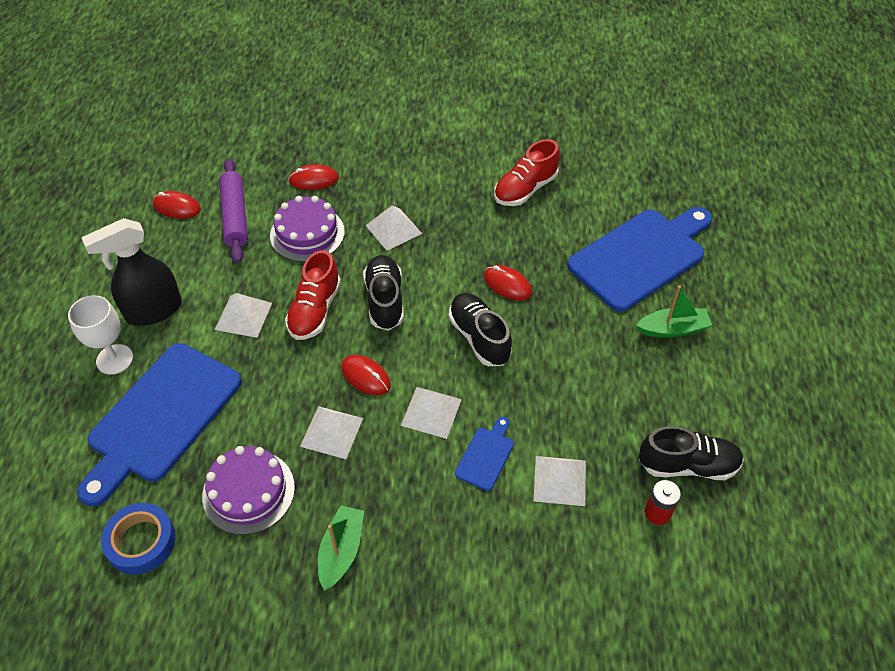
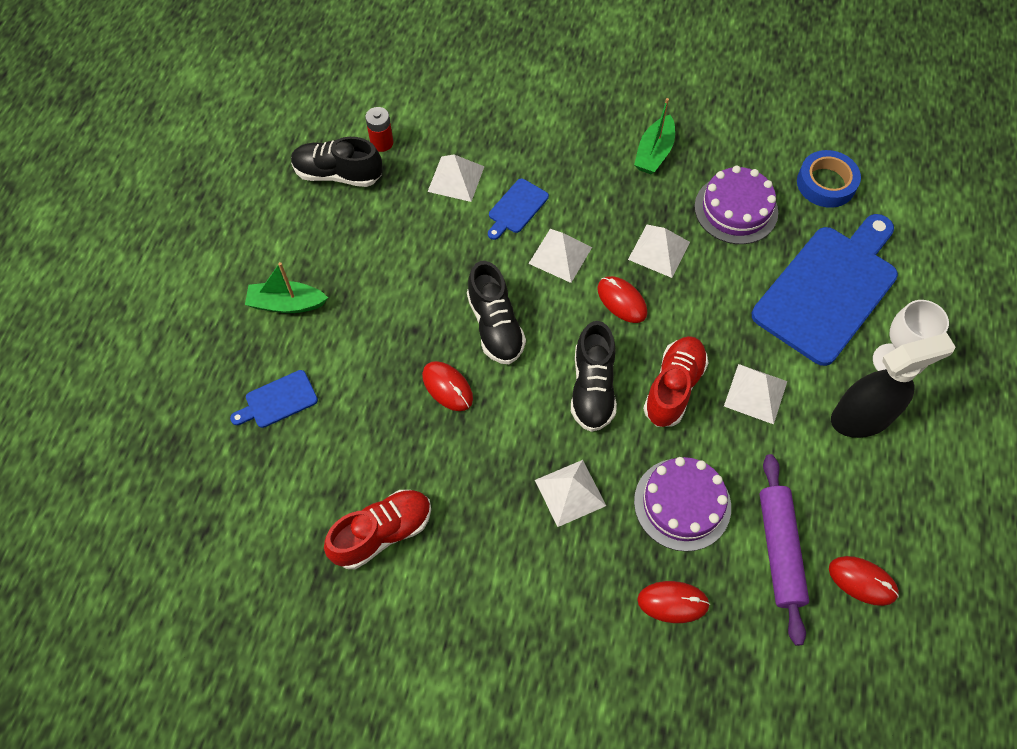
camera: 170 degrees left, 10 degrees up
blue cutting board [567,207,712,312] -> blue cutting board [230,370,318,428], size x0.43

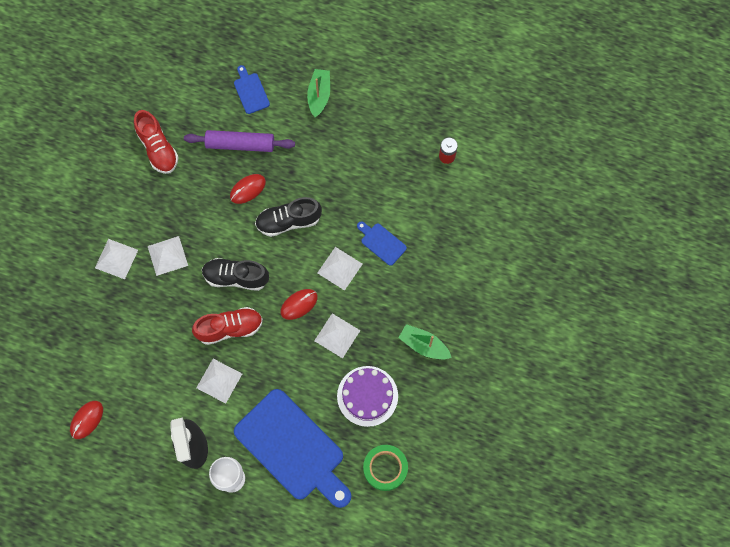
camera: 95 degrees right, 10 degrees up
black shoe [291,137,382,187] -> none
white pyramid [428,155,485,202] -> white pyramid moved to [95,239,138,279]
purple cake [634,457,731,552] -> none
red mouse [637,581,710,623] -> none
red shoe [643,336,708,427] -> red shoe turned 45 degrees counterclockwise [192,307,263,345]
purple rolling pin [759,454,809,646] -> purple rolling pin moved to [184,130,295,152]
blue tape [797,150,861,208] -> green tape [363,445,408,491]

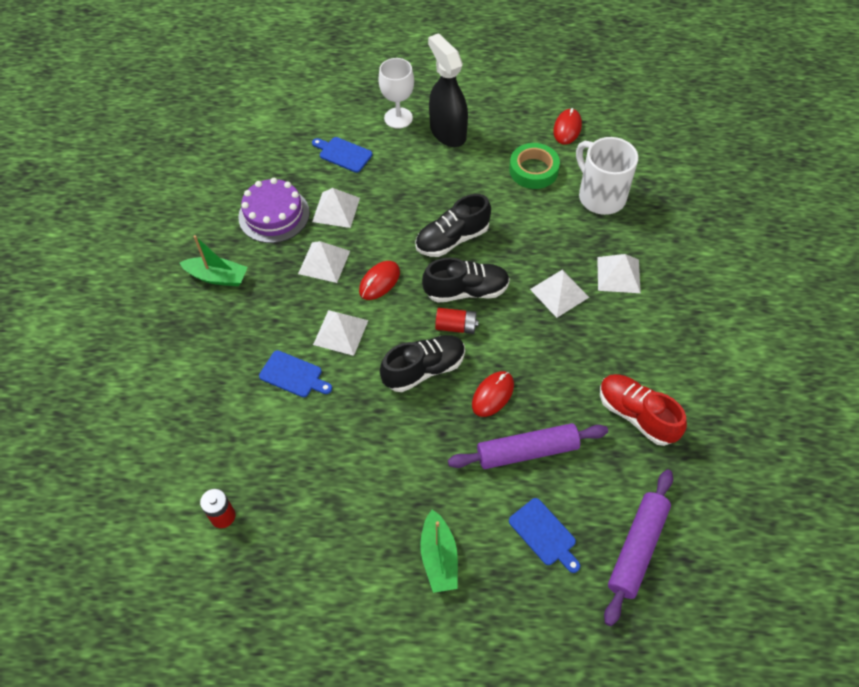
camera: 165 degrees right, 15 degrees down
red shoe [192,307,263,345] -> black shoe [415,194,491,257]
white pyramid [196,359,242,404] -> white pyramid moved to [312,188,360,228]
blue cutting board [234,389,351,508] -> blue cutting board [312,137,372,173], size x0.43
green tape [363,445,408,491] -> green tape moved to [509,143,560,189]
none -> red battery [435,308,479,334]
none -> white mug [576,137,638,215]
none -> purple rolling pin [604,470,673,626]

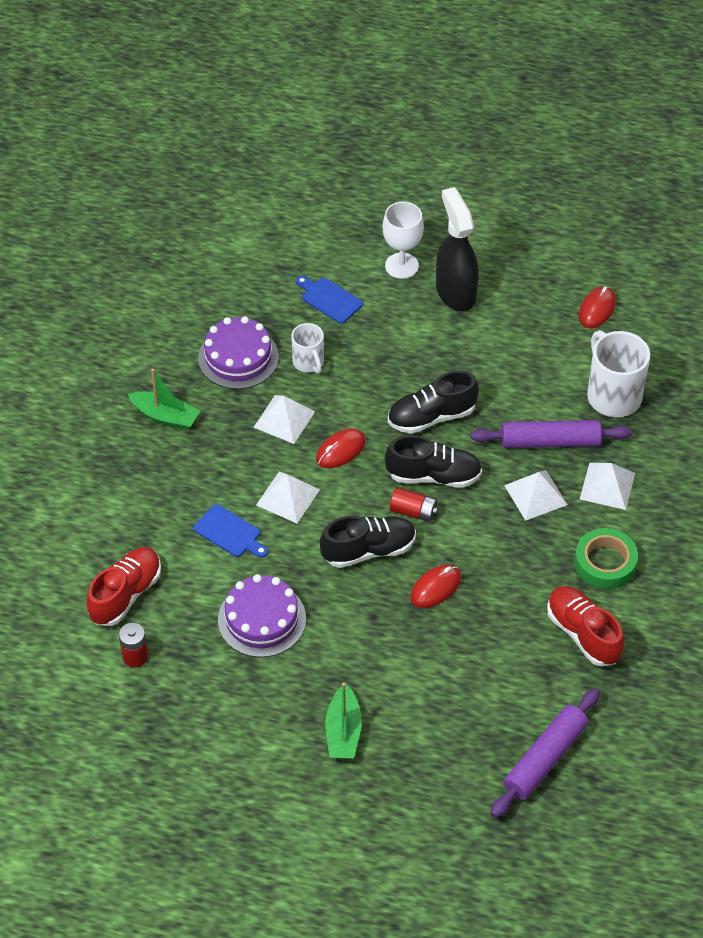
camera: 10 degrees right, 5 degrees down
white pyramid [312,188,360,228] -> white mug [291,323,324,373]
purple rolling pin [448,423,608,469] -> purple rolling pin moved to [471,420,632,448]
green tape [509,143,560,189] -> green tape moved to [575,528,638,589]
blue cutting board [509,498,580,573] -> none
none -> red shoe [86,547,161,626]
none -> purple cake [218,574,306,657]

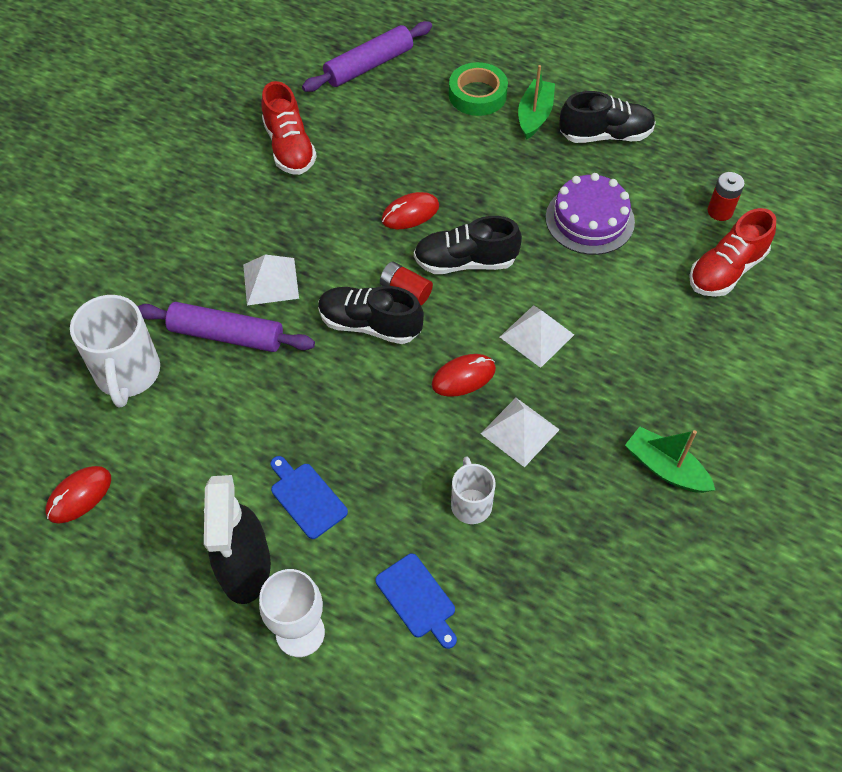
camera: 165 degrees left, 5 degrees up
blue cutting board [194,504,268,558] -> blue cutting board moved to [271,456,348,539]
purple cake [198,316,279,389] -> none
black shoe [388,371,479,434] -> black shoe moved to [559,91,656,143]
green tape [575,528,638,589] -> green tape moved to [449,62,508,116]
white pyramid [580,463,635,510] -> none

